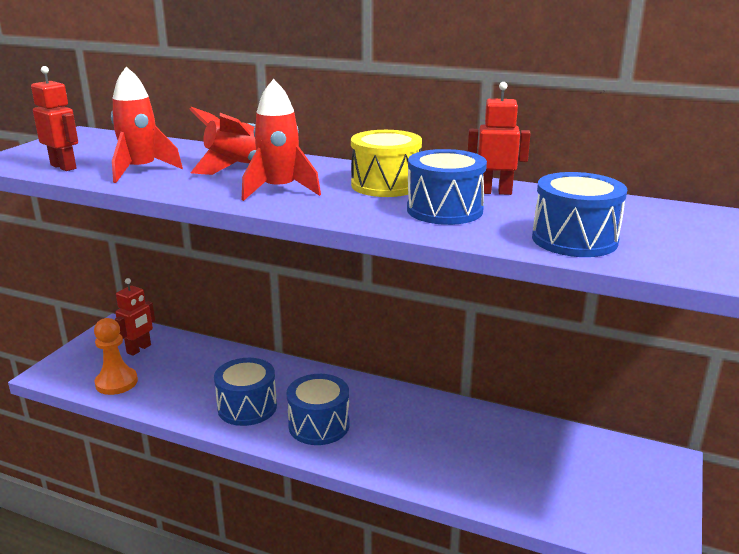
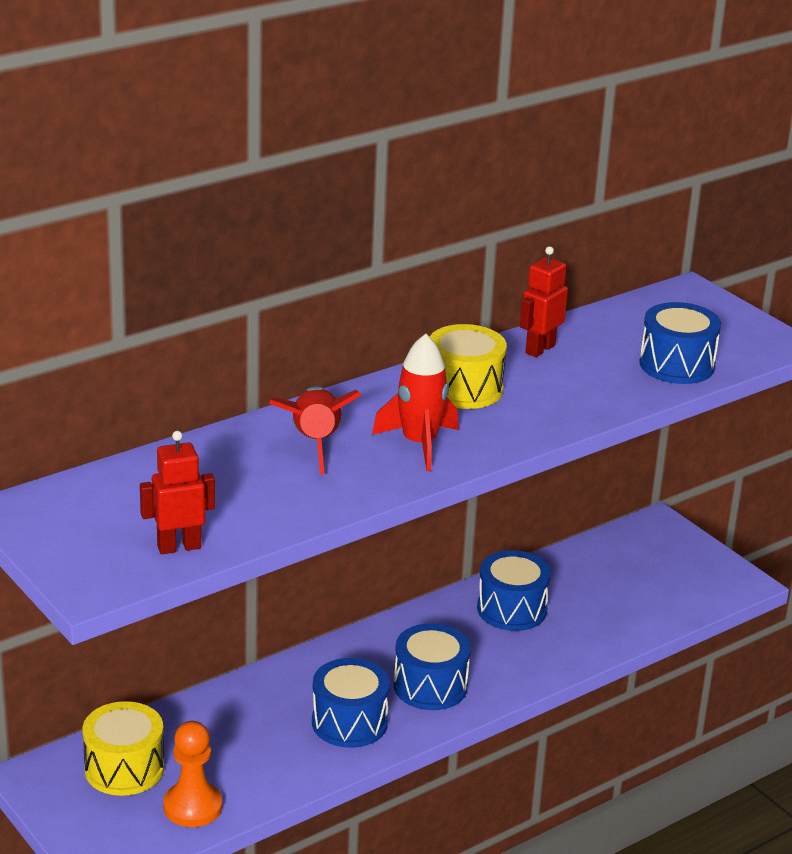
camera: 60 degrees left, 5 degrees up
red rocket [111,67,183,183] -> none
red robot [115,278,155,356] -> yellow drum [83,701,164,796]
blue drum [407,149,487,225] -> blue drum moved to [477,550,551,631]

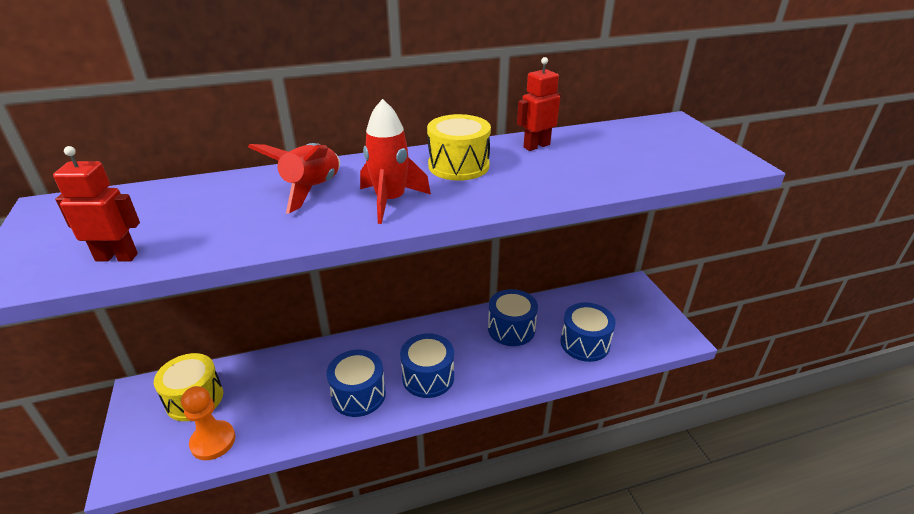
camera: 20 degrees right, 5 degrees up
blue drum [639,302,721,384] -> blue drum moved to [561,302,616,362]

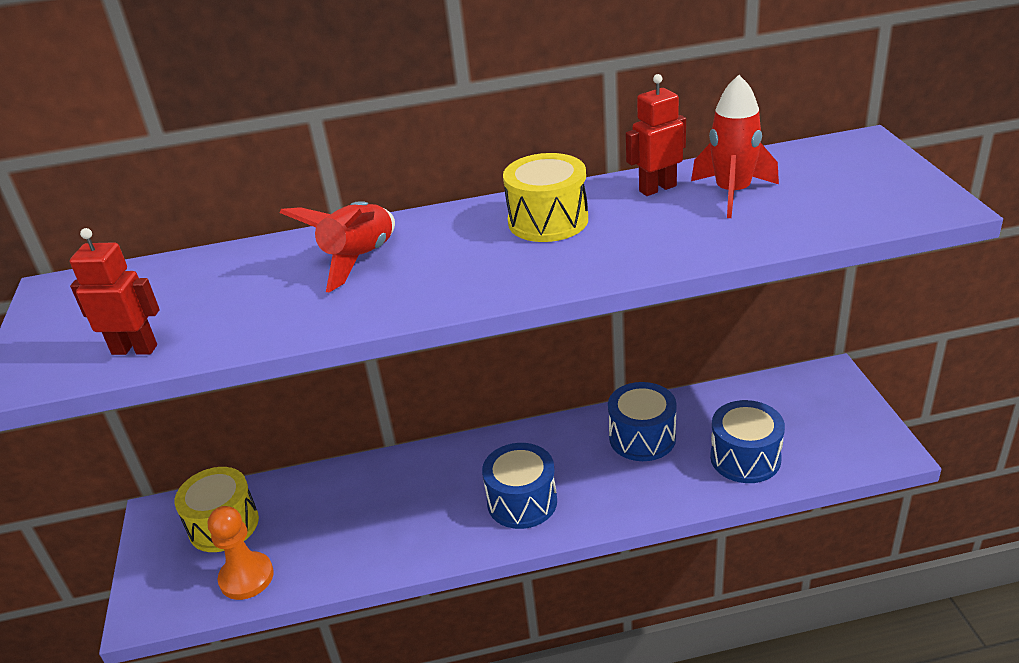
camera: 10 degrees right, 0 degrees up
blue drum [327,350,386,417] -> none
red rocket [360,99,431,224] -> red rocket moved to [691,75,779,218]

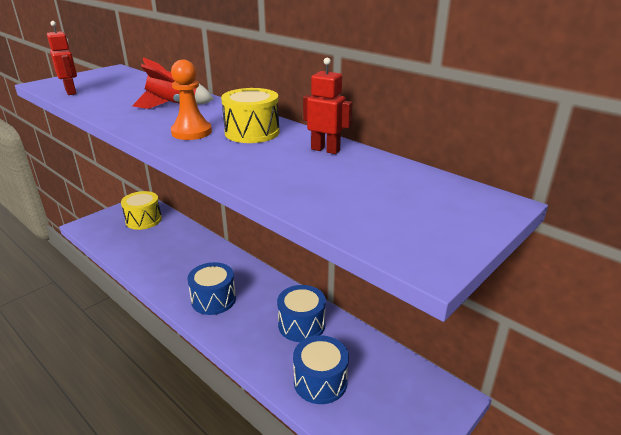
camera: 50 degrees right, 5 degrees down
orange pawn [208,506,274,600] -> orange pawn moved to [171,60,212,140]
red rocket [691,75,779,218] -> none

